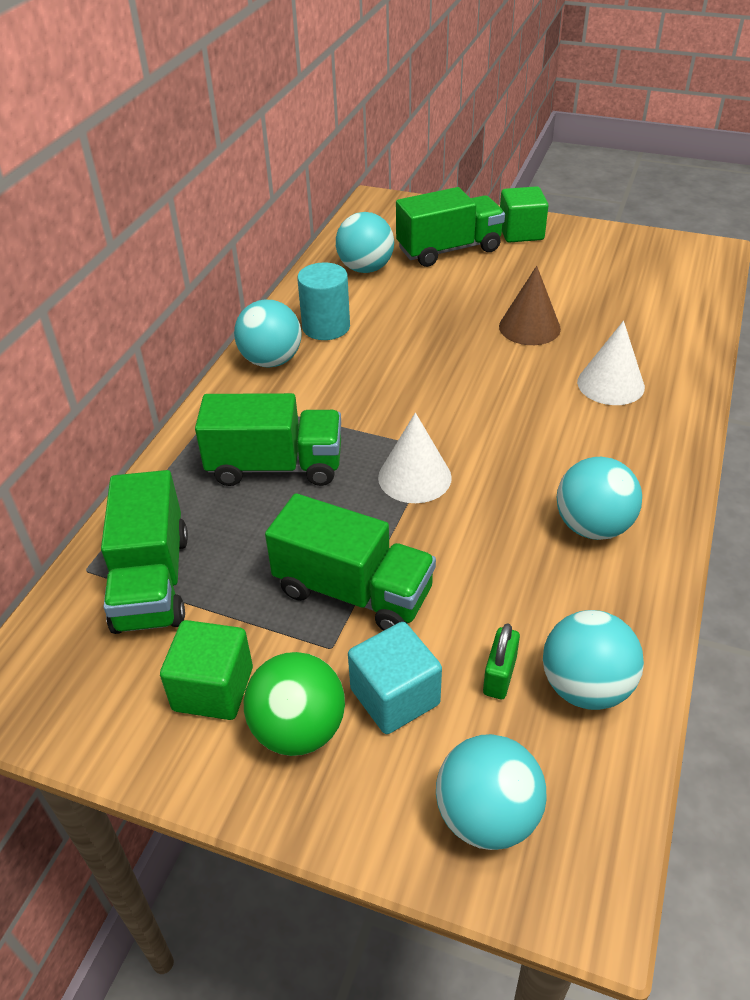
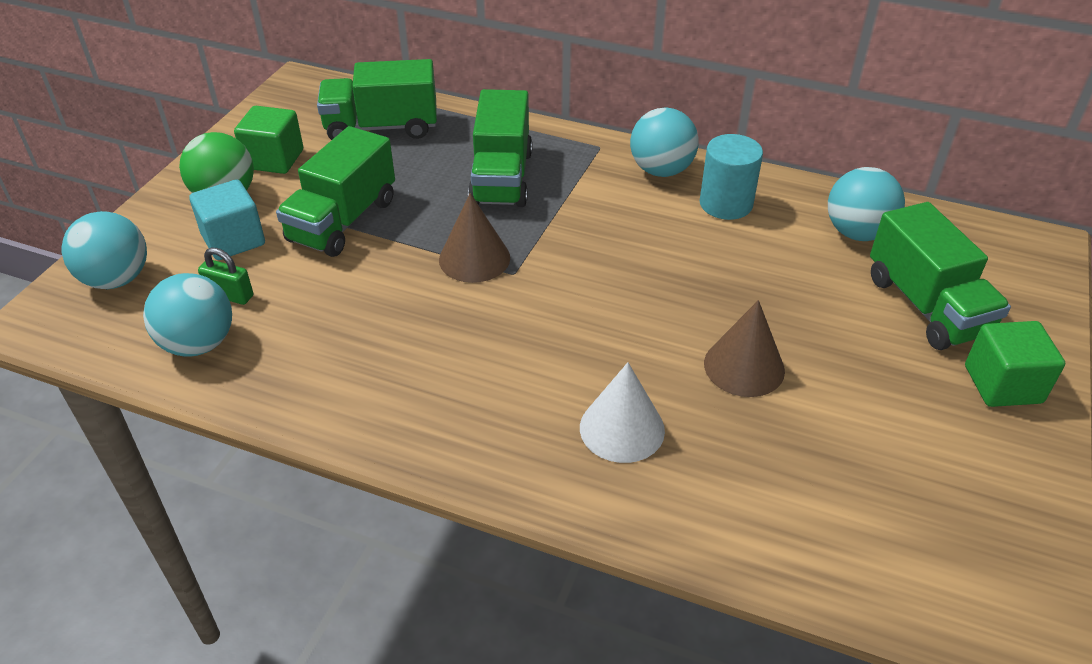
camera: 90 degrees right, 0 degrees up
white cone [378,413,452,503] -> brown cone [439,193,510,283]
turquoise ball [557,457,642,540] -> none

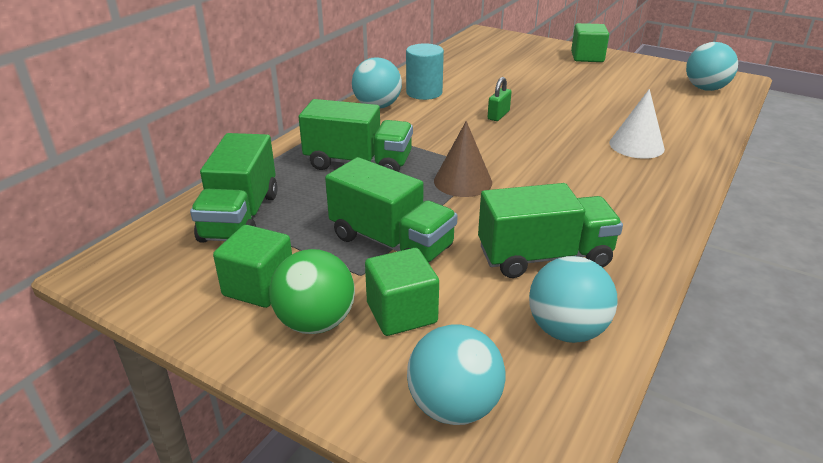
camera: 80 degrees left, 10 degrees down
turquoise cube [189,179,265,260] -> green cube [365,248,439,336]
green padlock [198,248,253,305] -> green padlock moved to [488,77,511,121]
brown cone [704,300,785,397] -> none
turquoise ball [828,167,905,241] -> turquoise ball moved to [686,42,738,91]
green truck [870,202,1011,350] -> green truck moved to [478,183,623,278]

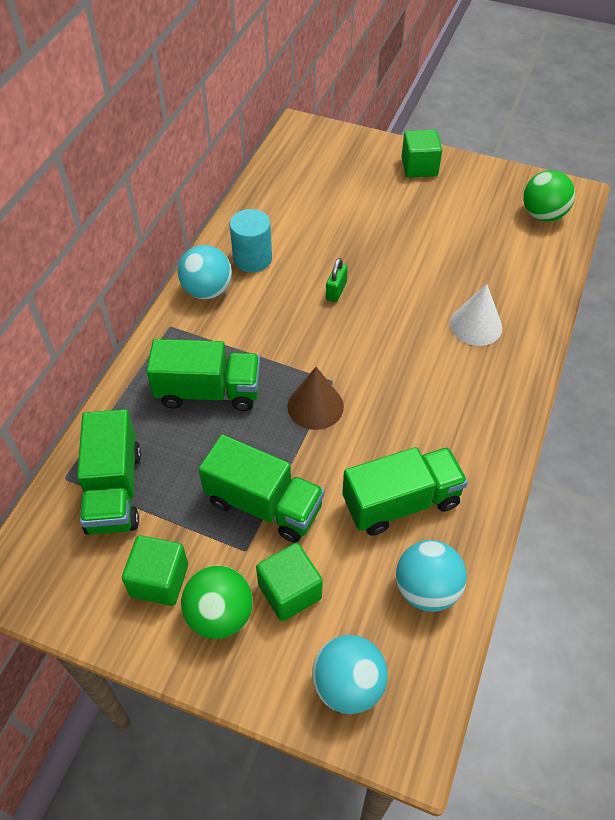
camera: 10 degrees left, 20 degrees up
turquoise ball [686,42,738,91] -> green ball [523,170,575,221]

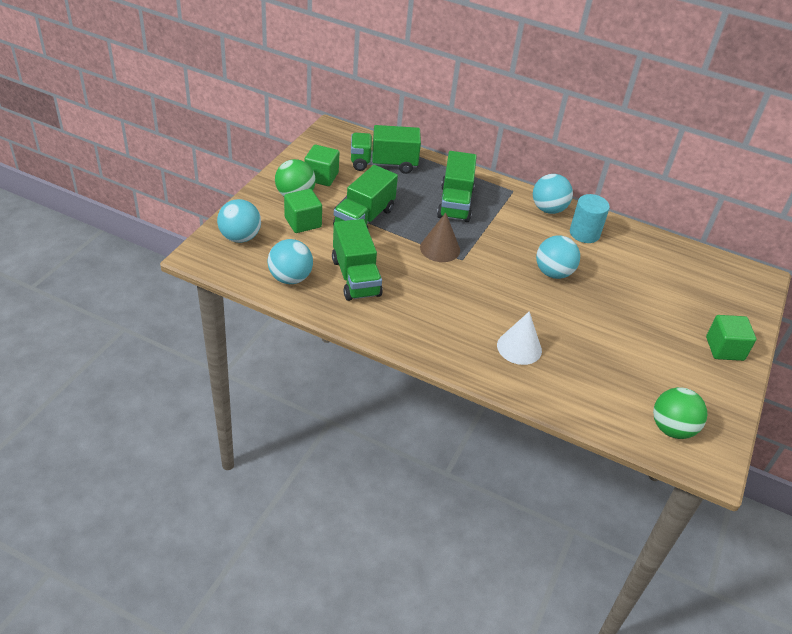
camera: 90 degrees right, 10 degrees down
green padlock [326,258,348,302] -> turquoise ball [536,236,580,279]

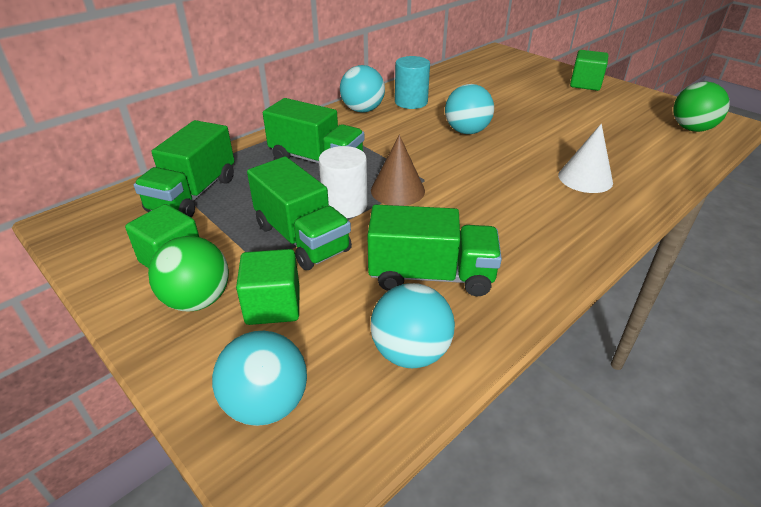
camera: 65 degrees left, 5 degrees down
none -> white cylinder [319,146,367,218]

